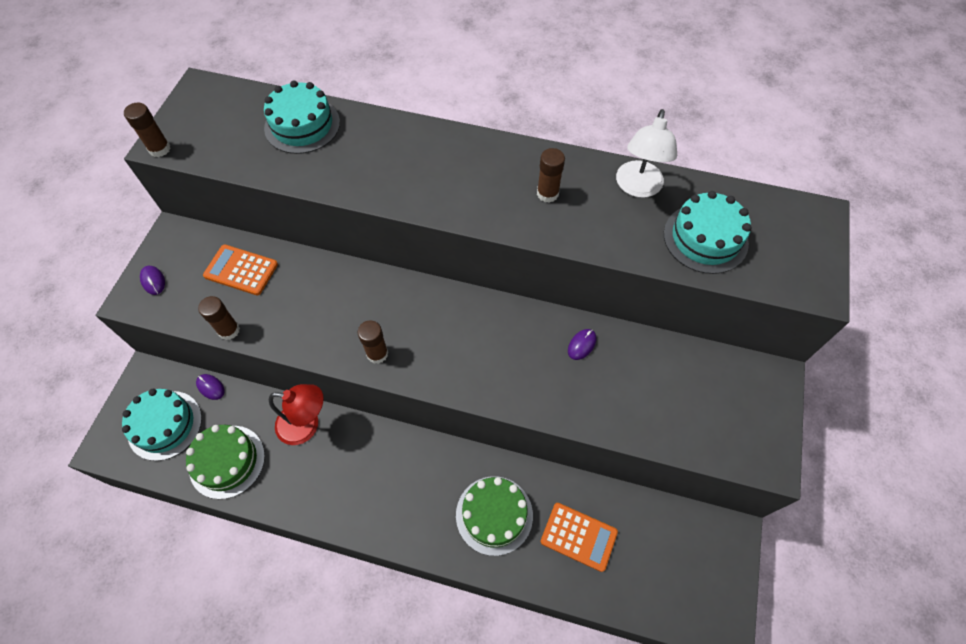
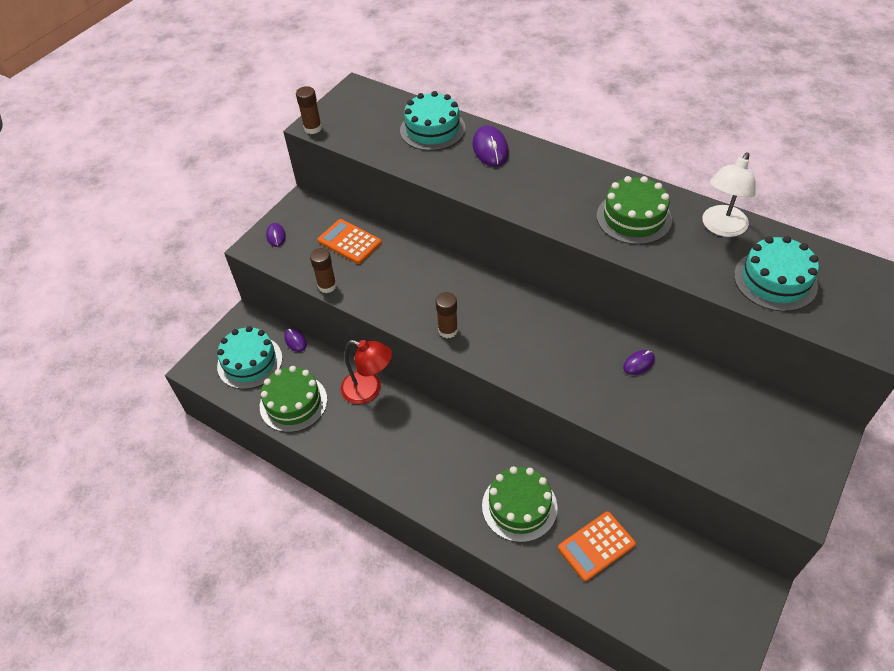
camera: 20 degrees right, 10 degrees down
brown glue stick [537,148,565,203] -> green cake [597,176,672,245]
orange calculator [540,503,618,572] -> orange calculator turned 105 degrees clockwise [558,511,636,582]
none -> purple mouse [473,125,509,167]

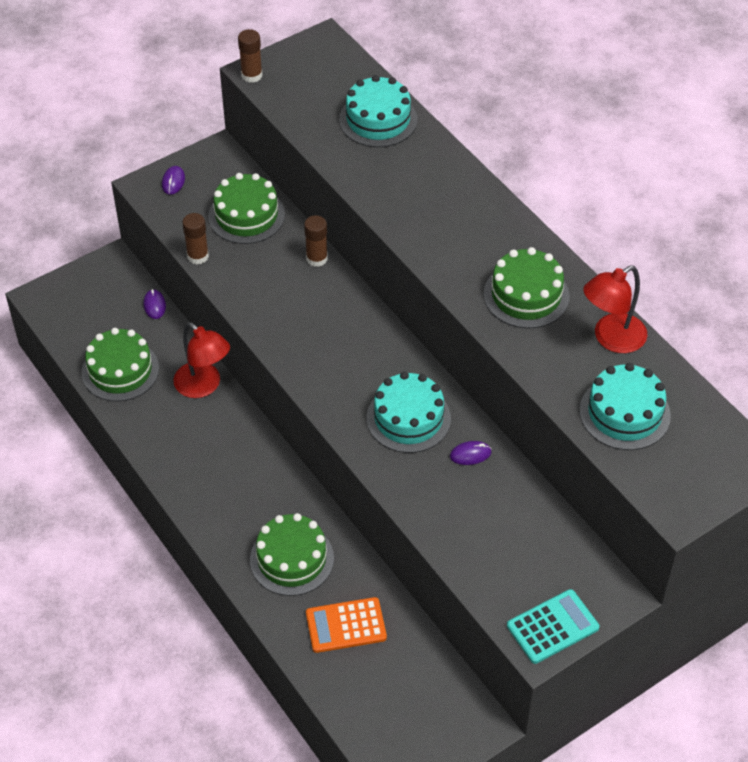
camera: 20 degrees right, 0 degrees up
turquoise cake [217,326,282,389] -> turquoise cake moved to [367,372,451,453]
orange calculator [317,219,382,264] -> green cake [208,173,285,244]
brown glue stick [436,292,458,338] -> brown glue stick moved to [304,215,328,267]
purple mouse [473,125,509,167] -> none
white lamp [702,153,756,237] -> red lamp [583,266,647,353]
none -> turquoise calculator [507,589,599,664]

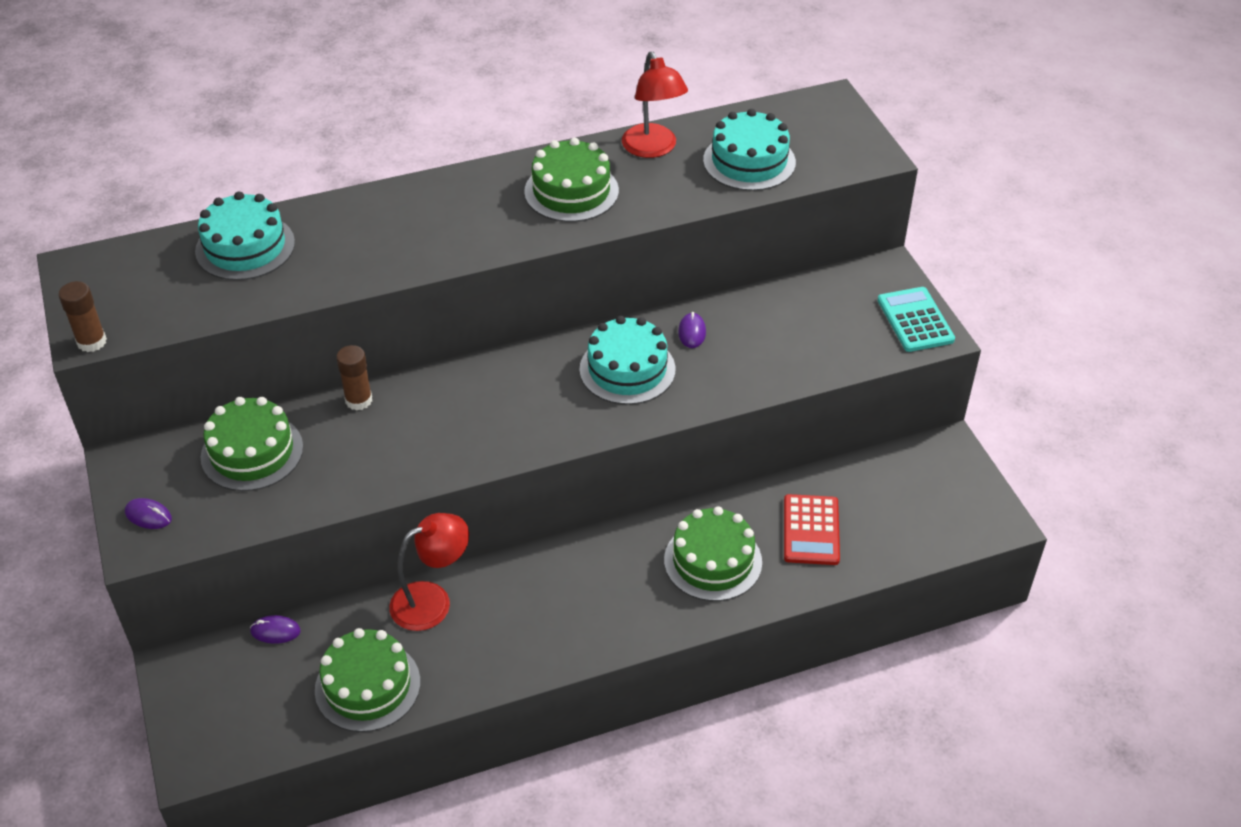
camera: 75 degrees left, 5 degrees down
brown glue stick [182,213,209,264] -> none
orange calculator [306,597,387,653] -> red calculator [784,494,840,565]

